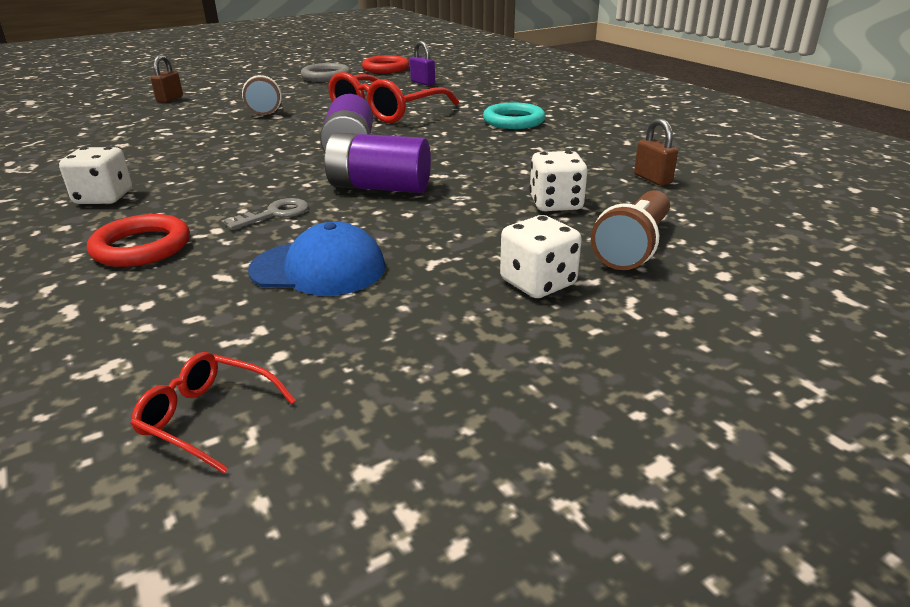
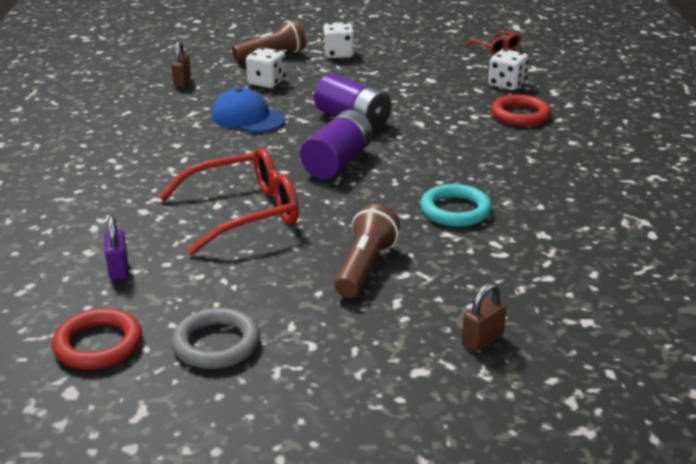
camera: 150 degrees left, 0 degrees up
white dice [59,147,132,204] -> white dice moved to [488,49,529,90]
grey key [223,198,309,230] -> none
blue cap [248,222,385,295] -> blue cap moved to [211,88,285,133]
turquoise ring [483,102,545,129] -> turquoise ring moved to [420,184,492,227]

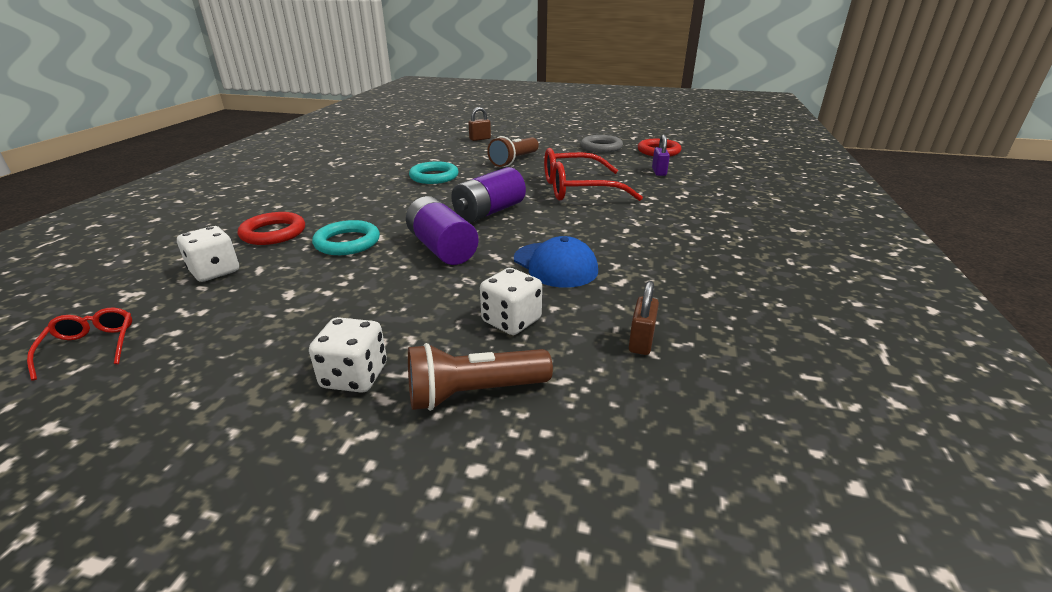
camera: 165 degrees left, 0 degrees up
none -> turquoise ring [312,220,380,255]

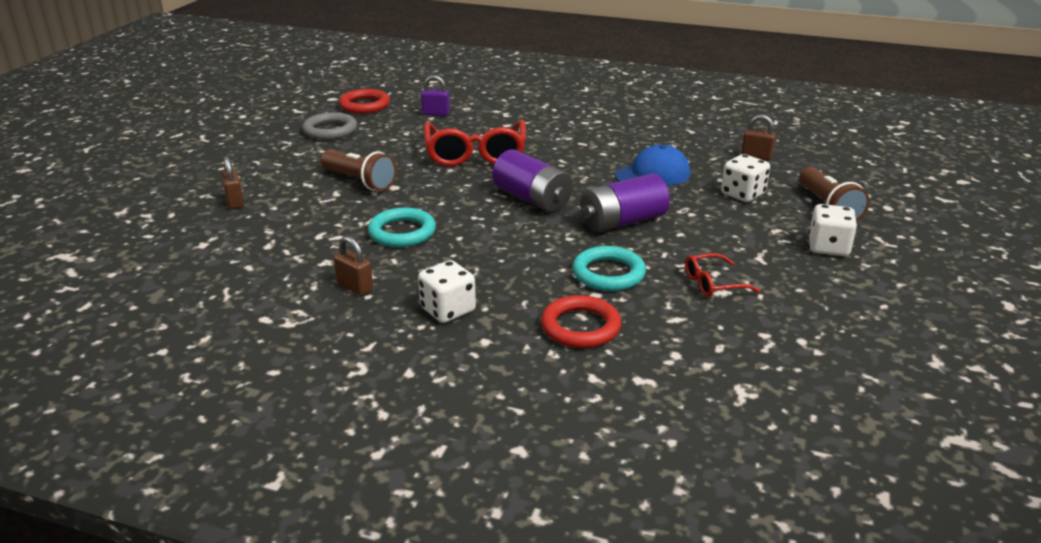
camera: 85 degrees left, 0 degrees up
red glasses [27,308,132,381] -> red glasses moved to [685,253,760,297]
white dice [177,226,239,282] -> white dice moved to [418,260,476,323]
none -> brown padlock [334,236,373,296]

